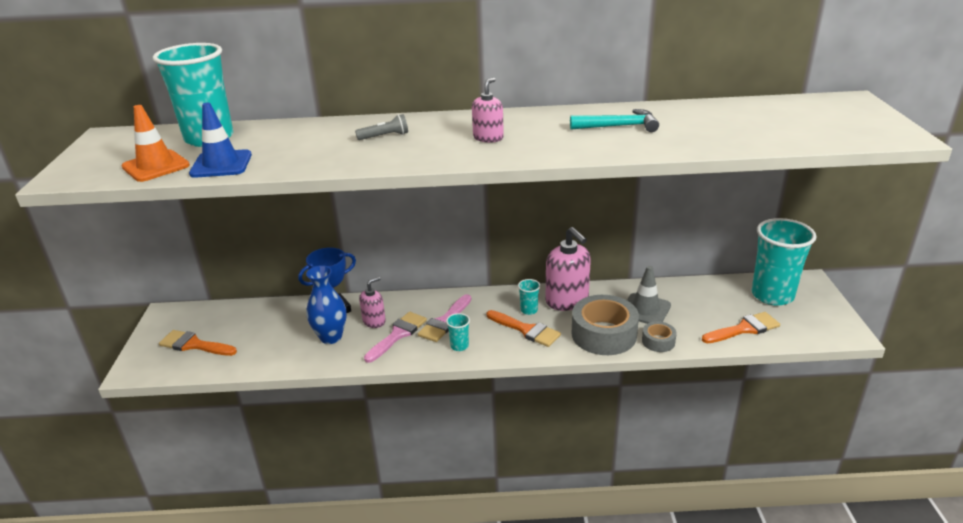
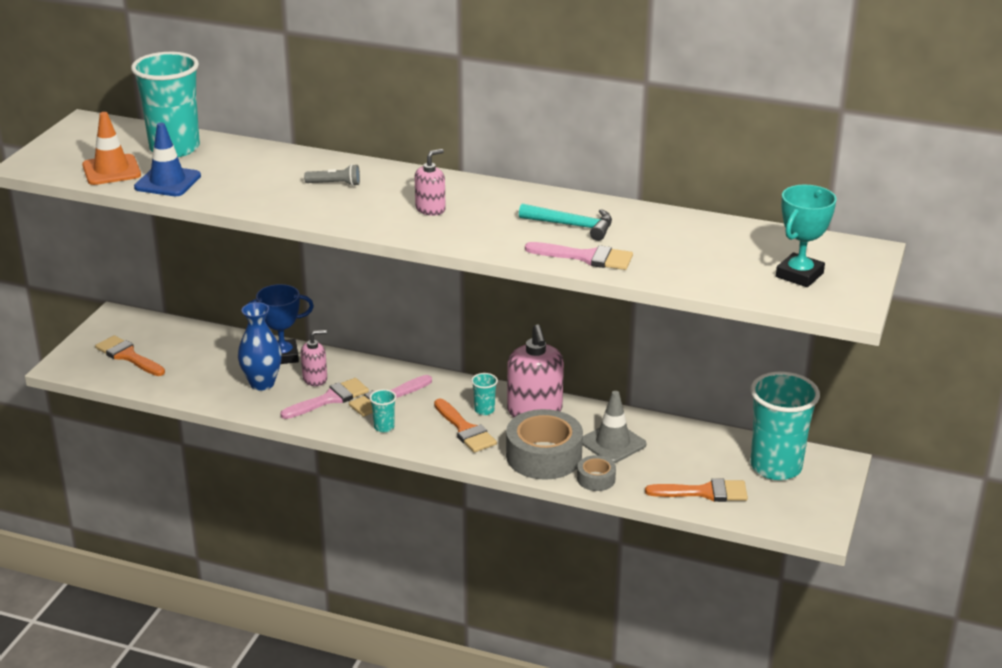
camera: 20 degrees right, 0 degrees up
none -> pink brush [525,242,633,270]
none -> turquoise trophy [776,185,837,287]

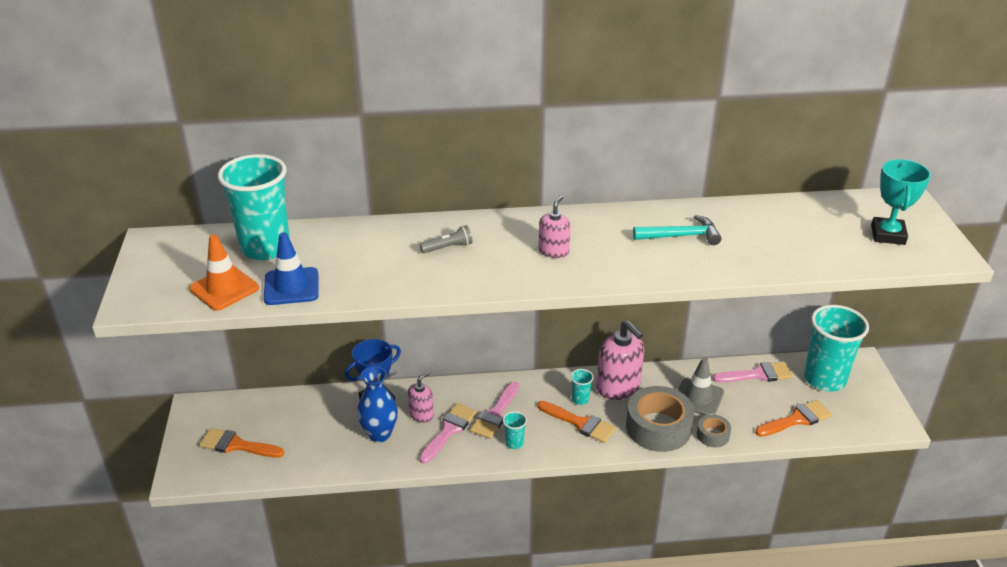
camera: 25 degrees left, 5 degrees up
pink brush [525,242,633,270] -> pink brush moved to [712,362,793,383]

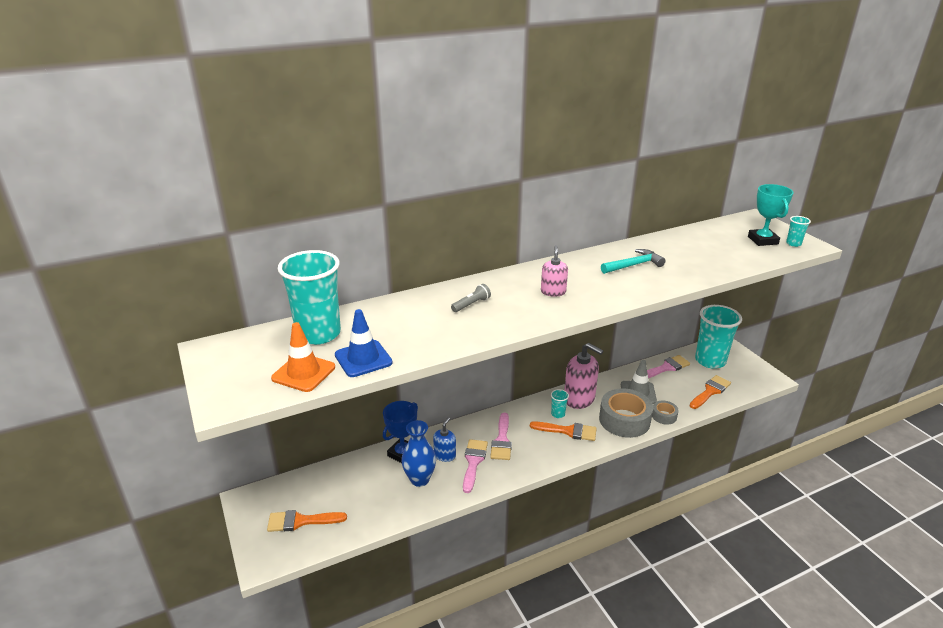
camera: 20 degrees left, 5 degrees down
pink soap dispenser [408,371,434,423] -> blue soap dispenser [433,417,456,462]
turquoise cup [503,411,527,449] -> turquoise cup moved to [786,216,811,247]

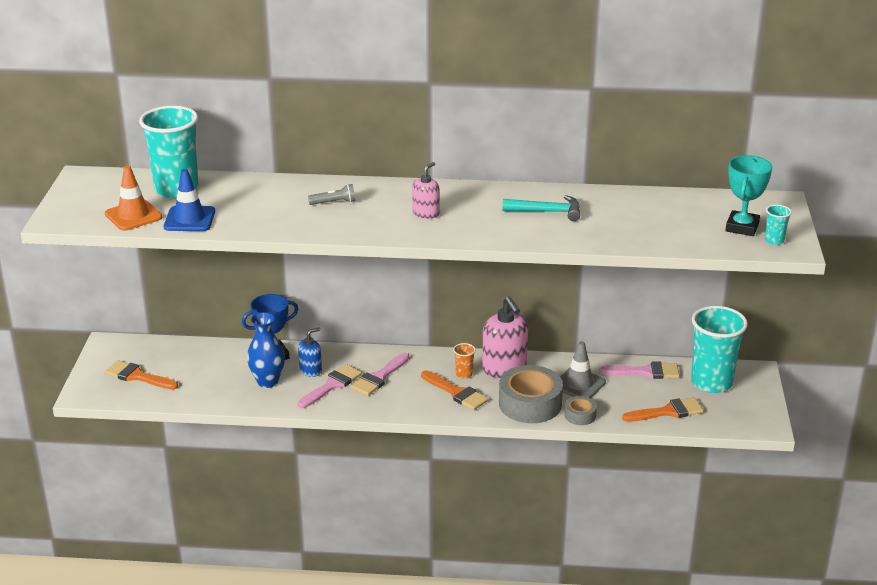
camera: 30 degrees right, 0 degrees up
turquoise cup [551,389,569,418] -> orange cup [453,343,476,379]

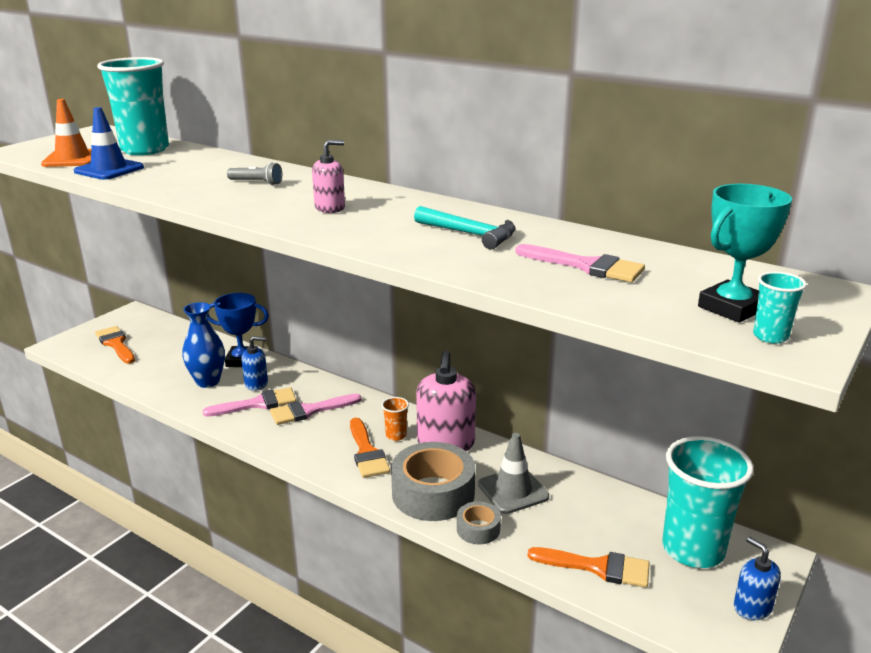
camera: 30 degrees right, 5 degrees down
pink brush [600,361,680,379] -> pink brush moved to [515,244,645,283]
none -> blue soap dispenser [734,537,781,620]

